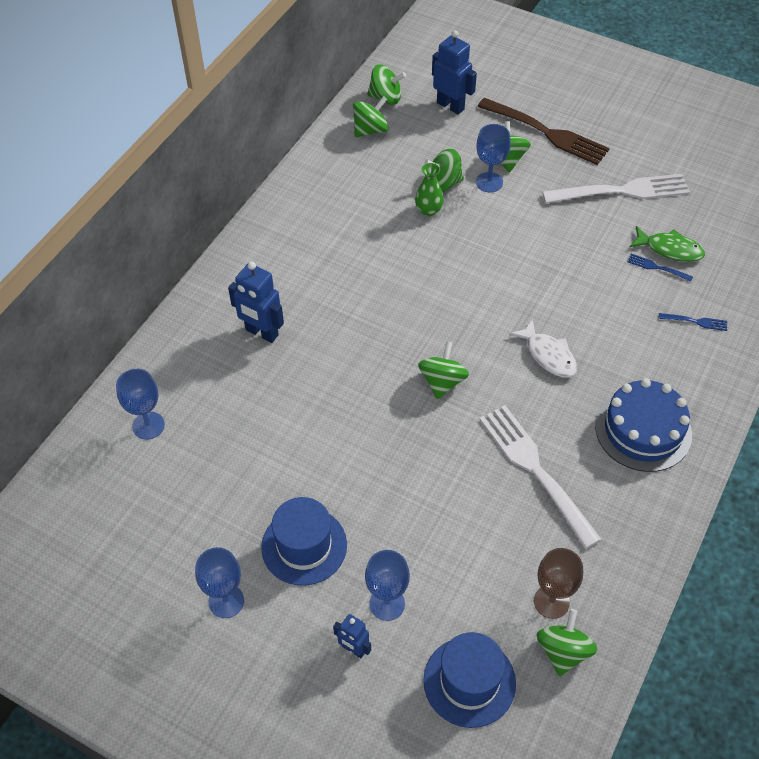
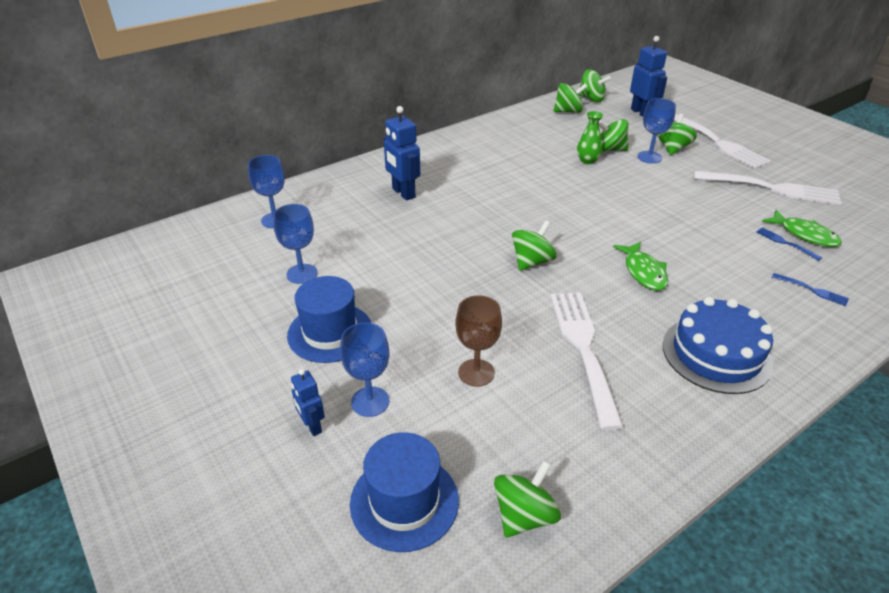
camera: 25 degrees right, 15 degrees down
blue goblet [195,547,244,618] -> blue goblet moved to [273,204,318,284]
brown fork [477,98,610,165] -> white fork [674,114,771,169]
white fish [509,318,577,378] -> green fish [613,242,668,291]
brown goblet [534,548,583,619] -> brown goblet moved to [455,295,502,387]

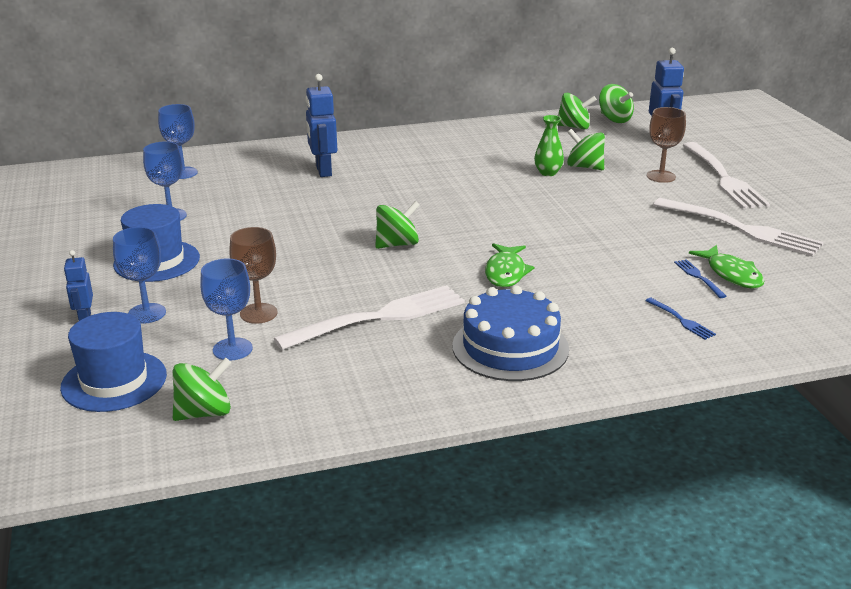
camera: 20 degrees right, 10 degrees down
white fork [550,292,624,430] -> white fork turned 45 degrees clockwise [274,285,465,350]
blue goblet [637,98,676,163] -> blue goblet moved to [200,259,253,361]
green spinning top [657,114,697,155] -> brown goblet [647,107,686,183]

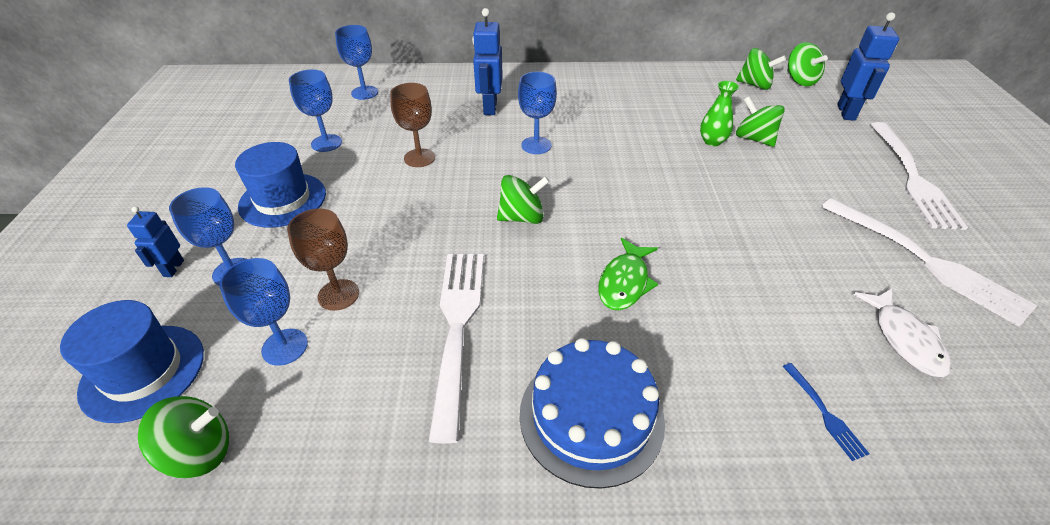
camera: 15 degrees right, 15 degrees up
white fork [274,285,465,350] -> white fork turned 75 degrees counterclockwise [429,254,484,444]
brown goblet [647,107,686,183] -> brown goblet moved to [390,83,435,167]
blue fork [674,259,727,298] -> none
green fish [689,245,764,289] -> white fish [853,288,951,377]
none -> blue goblet [518,72,557,154]

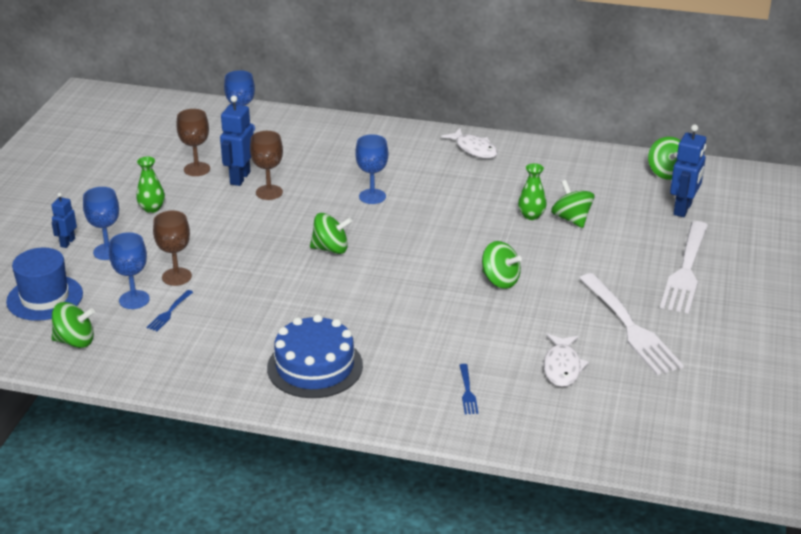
camera: 15 degrees right, 10 degrees down
blue hat [235,142,326,228] -> green vase [136,157,165,213]
blue goblet [289,69,342,152] -> brown goblet [176,109,210,176]
white fork [429,254,484,444] -> none
blue robot [472,8,503,115] -> blue robot moved to [220,95,254,186]
green fish [598,238,658,310] -> none
green spinning top [736,48,786,90] -> green spinning top moved to [482,241,522,289]
none -> blue fork [147,290,193,331]
none -> white fish [441,128,497,158]

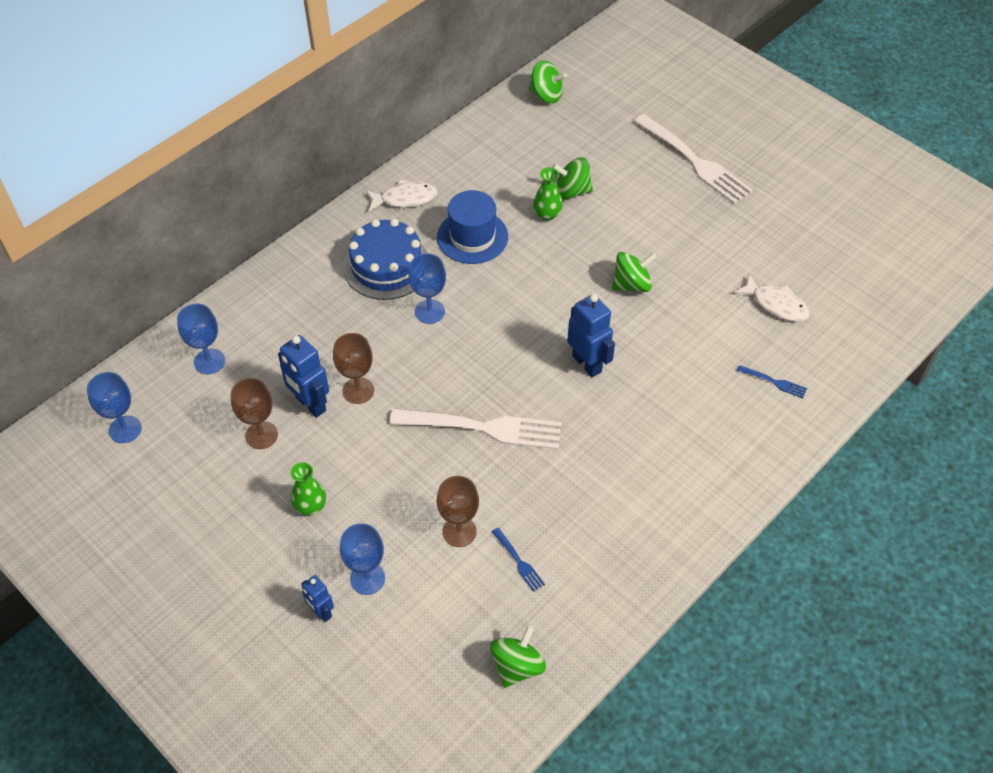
camera: 60 degrees left, 20 degrees up
blue hat [6,248,83,321] -> blue hat moved to [437,190,508,264]
blue goblet [109,232,150,309] -> blue goblet moved to [87,372,142,443]
blue cake [267,314,363,398] -> blue cake moved to [343,219,427,300]
green spinning top [310,213,352,254] -> none
white fork [579,273,684,375] -> white fork moved to [390,408,561,449]
blue robot [670,125,706,217] -> blue robot moved to [567,294,615,377]

